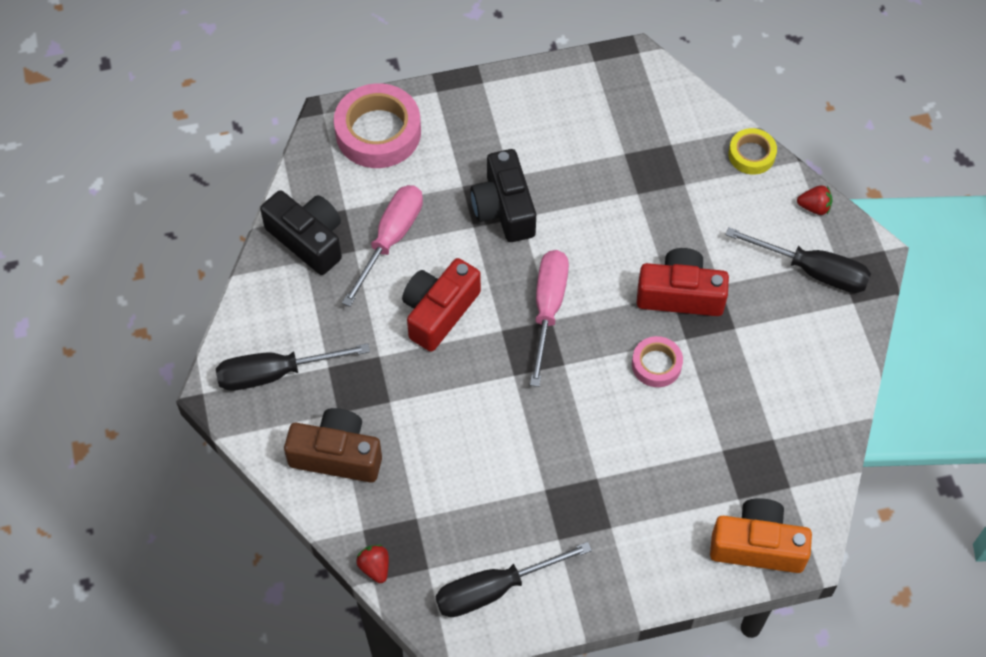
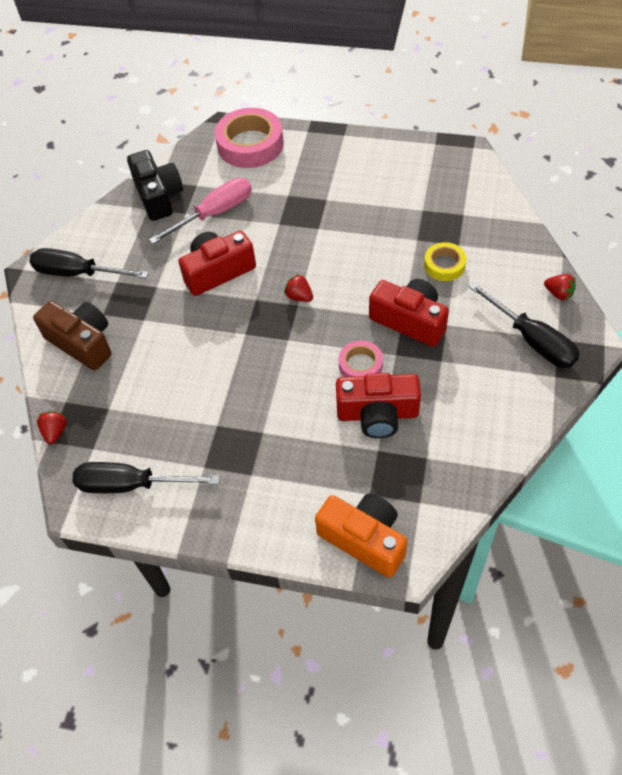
camera: 30 degrees right, 5 degrees down
black camera [470,149,536,242] -> none
pink screwdriver [530,250,569,387] -> red strawberry [284,274,313,302]
yellow tape [728,128,777,175] -> yellow tape moved to [424,242,466,281]
none -> red camera [336,373,421,438]

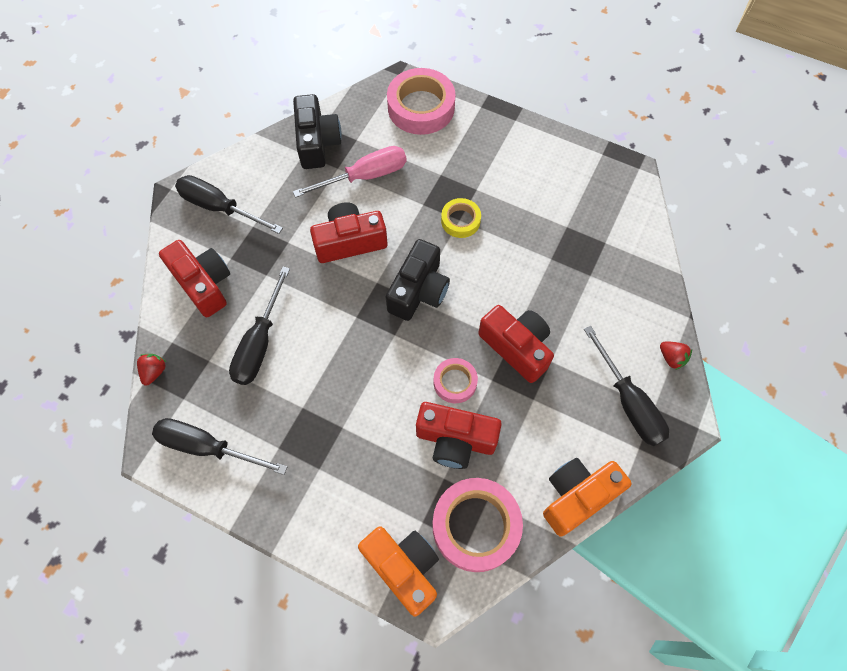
camera: 10 degrees right, 10 degrees up
brown camera [33,301,112,371] -> red camera [159,240,230,318]
red strawberry [284,274,313,302] -> black camera [386,239,450,321]
yellow tape [424,242,466,281] -> yellow tape moved to [441,198,481,238]
none -> black screwdriver [229,267,290,385]
none -> pink tape [432,478,523,572]
none -> orange camera [543,458,632,537]

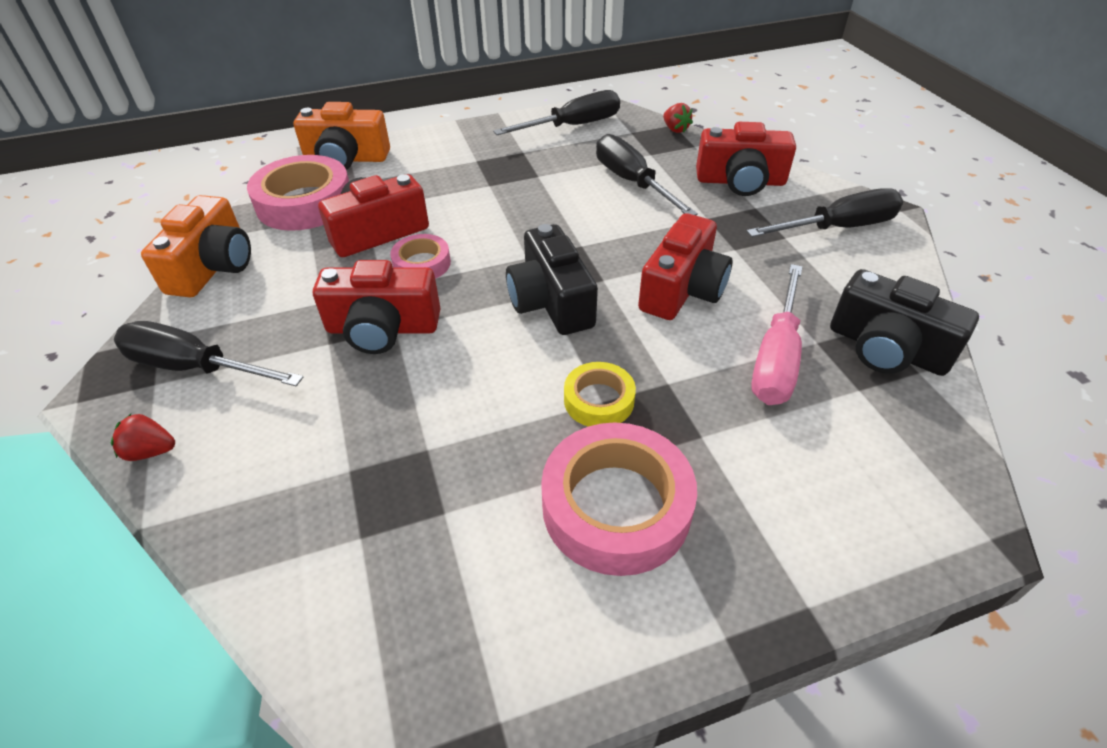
camera: 135 degrees right, 20 degrees down
pink tape [387,68,455,135] -> pink tape moved to [541,422,697,576]

